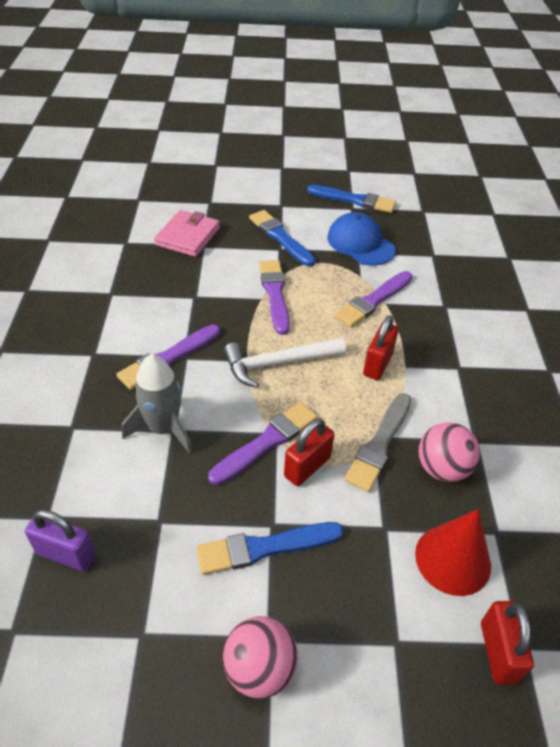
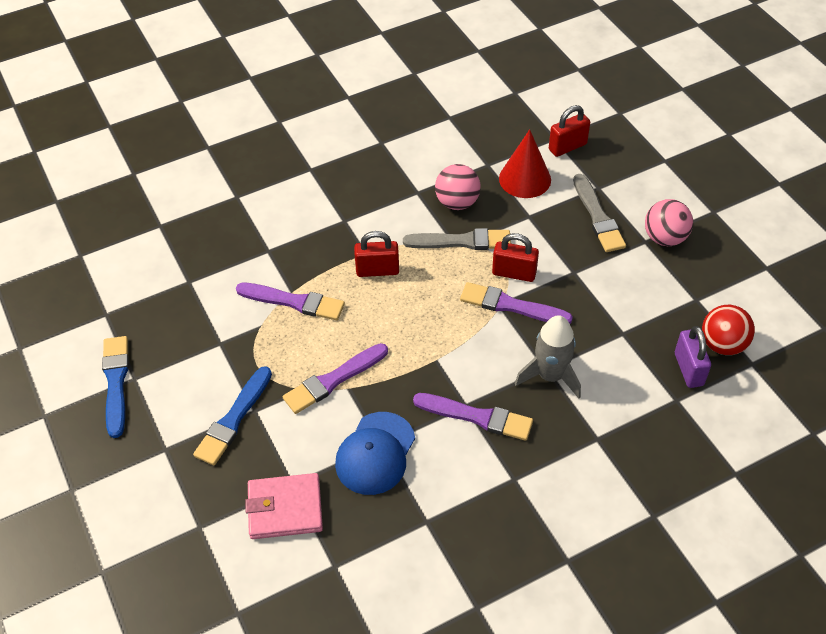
camera: 115 degrees left, 5 degrees up
blue brush [196,522,343,575] -> none
white hammer [224,337,346,388] -> none
blue cap [327,212,396,266] -> blue cap moved to [335,412,415,495]
none -> grey brush [573,174,626,252]
none -> red ball [702,305,755,355]

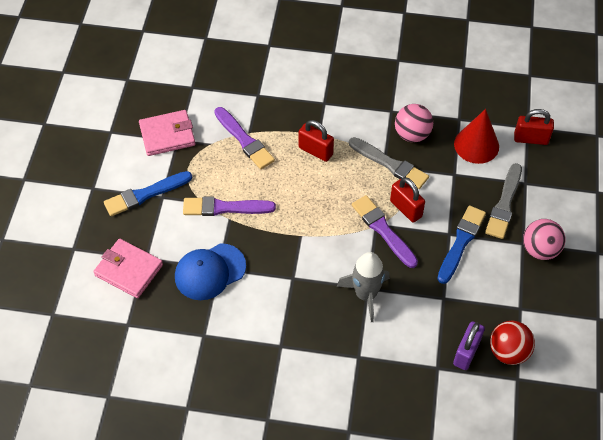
camera: 35 degrees right, 5 degrees up
blue brush [102,336,129,438] -> blue brush moved to [438,206,486,284]
purple brush [413,393,533,441] -> none
none -> pink wallet [139,110,195,156]

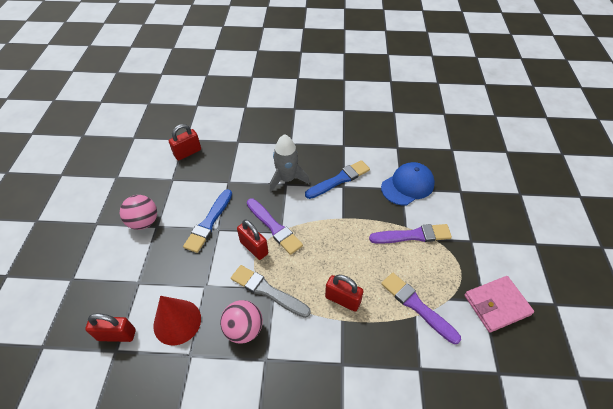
camera: 175 degrees right, 5 degrees down
pink wallet [93,239,163,298] -> none
blue brush [104,171,192,216] -> blue brush moved to [305,160,370,199]
purple padlock [453,321,485,370] -> none
grey brush [485,163,522,239] -> none
red ball [490,321,535,365] -> red padlock [169,124,201,161]

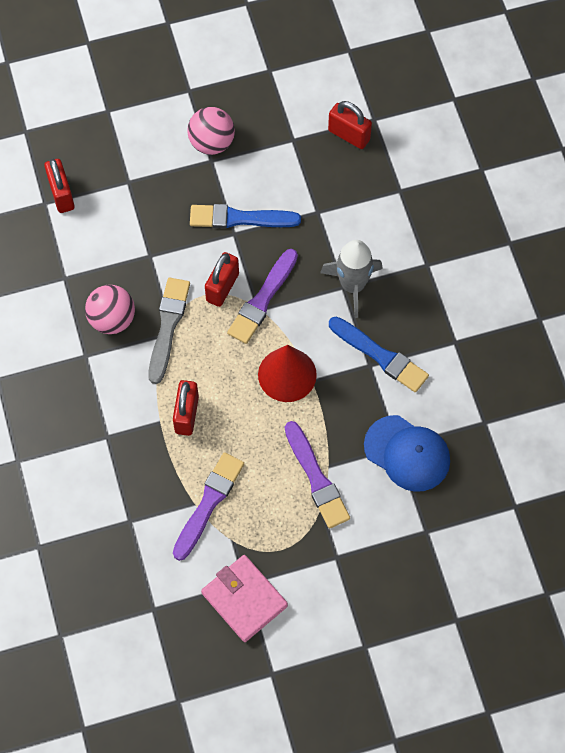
camera: 70 degrees right, 15 degrees up
red cone [153,296,201,346] -> red cone moved to [258,345,317,402]

